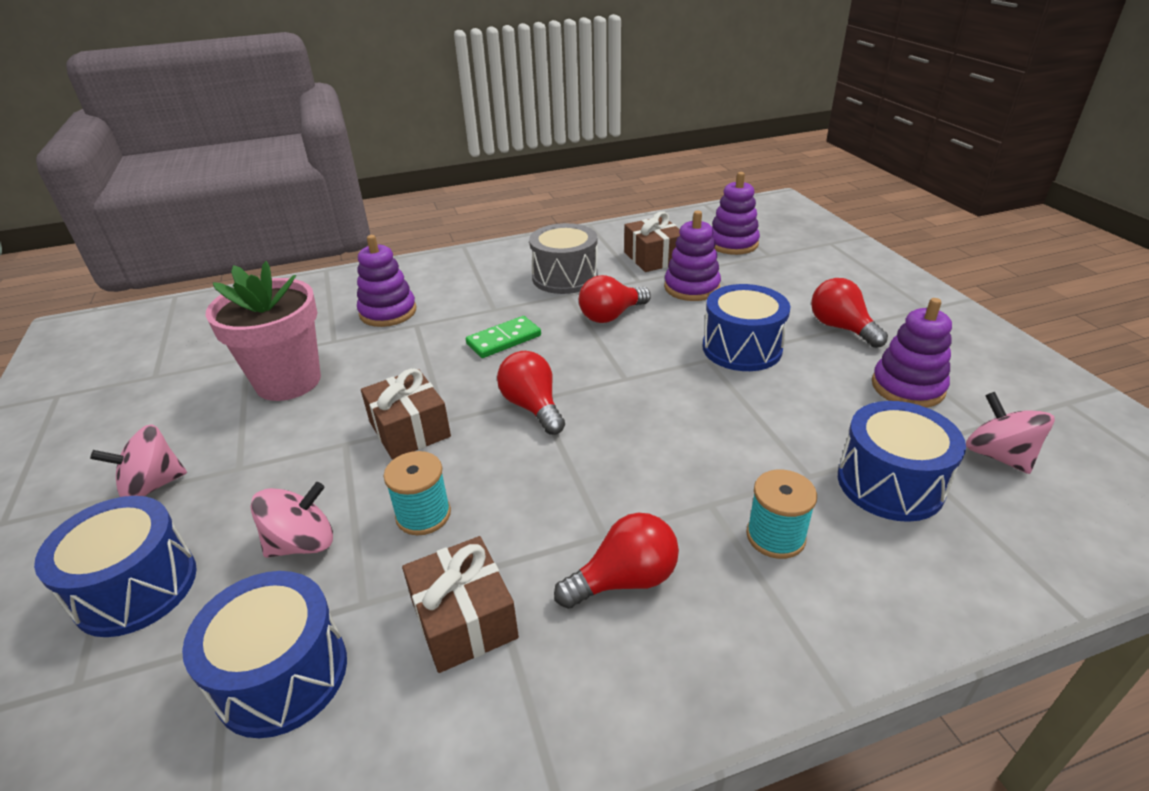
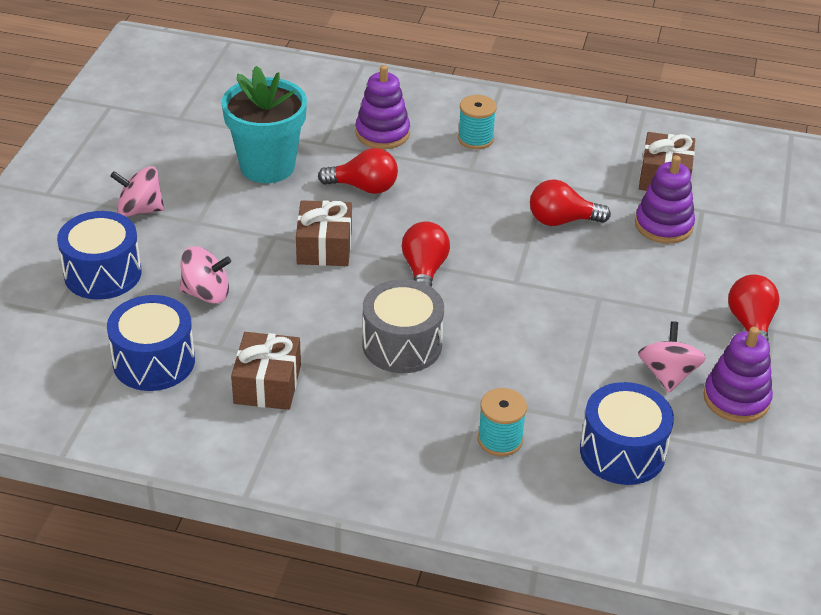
camera: 30 degrees right, 5 degrees up
pink flower pot [206,261,321,401] -> turquoise flower pot [222,66,307,183]
turquoise spool [384,451,451,535] -> turquoise spool moved to [458,95,497,149]
green domino [466,316,541,358] -> none
grey drum [529,223,598,294] -> grey drum moved to [362,279,444,373]
red light bulb [554,512,679,609] -> red light bulb moved to [318,148,398,194]
blue drum [703,284,790,371] -> none
purple stacking toy [712,172,760,255] -> none
pink spinning top [966,392,1055,474] -> pink spinning top moved to [638,321,706,393]

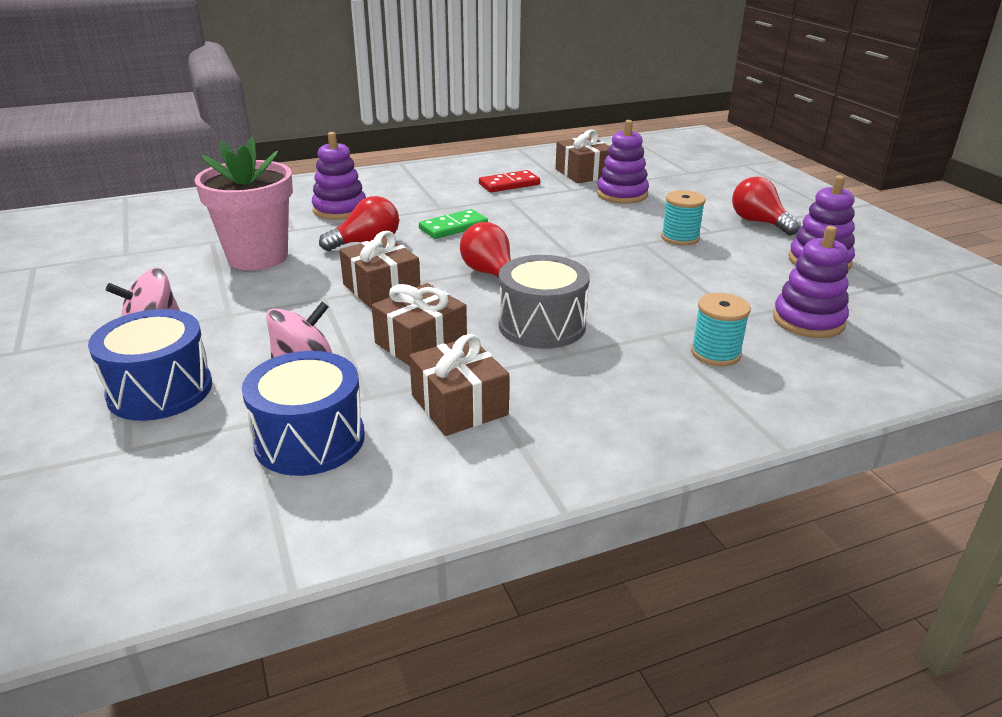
camera: 35 degrees left, 10 degrees down
turquoise flower pot [222,66,307,183] -> pink flower pot [194,137,293,270]
turquoise spool [458,95,497,149] -> turquoise spool moved to [661,190,706,245]
red light bulb [530,179,611,226] -> none
blue drum [580,382,674,485] -> purple stacking toy [773,226,849,338]
pink spinning top [638,321,706,393] -> none
none -> brown gift [371,283,467,366]
none -> green domino [419,209,488,239]
none -> red domino [479,170,540,192]

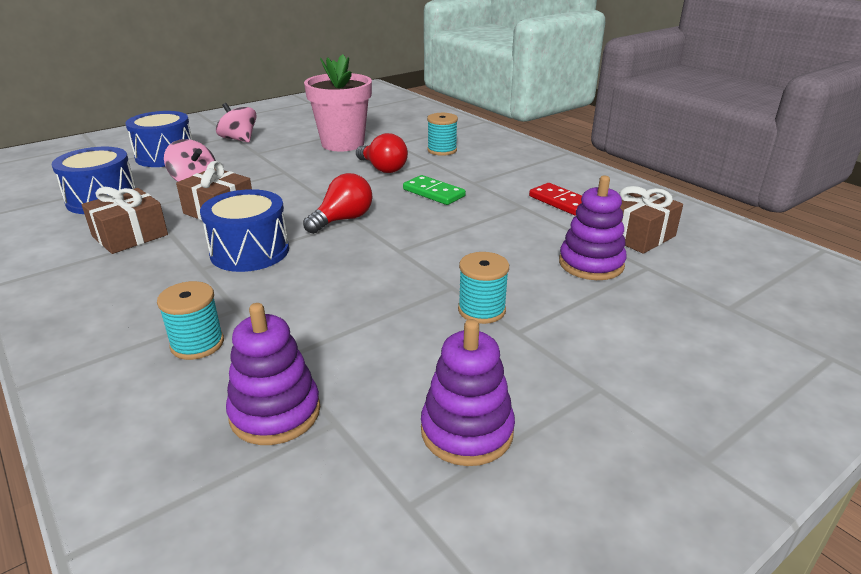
camera: 75 degrees right, 0 degrees up
purple stacking toy [312,132,366,220] -> turquoise spool [427,113,458,156]
brown gift [339,231,420,308] -> none
grey drum [499,255,590,349] -> blue drum [200,189,289,272]
red light bulb [732,177,801,235] -> none

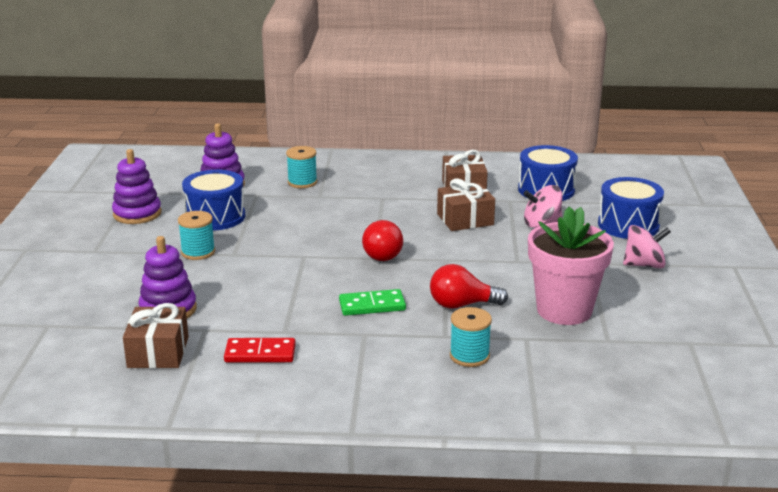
camera: 130 degrees right, 5 degrees down
blue drum [200,189,289,272] -> blue drum moved to [182,170,245,231]

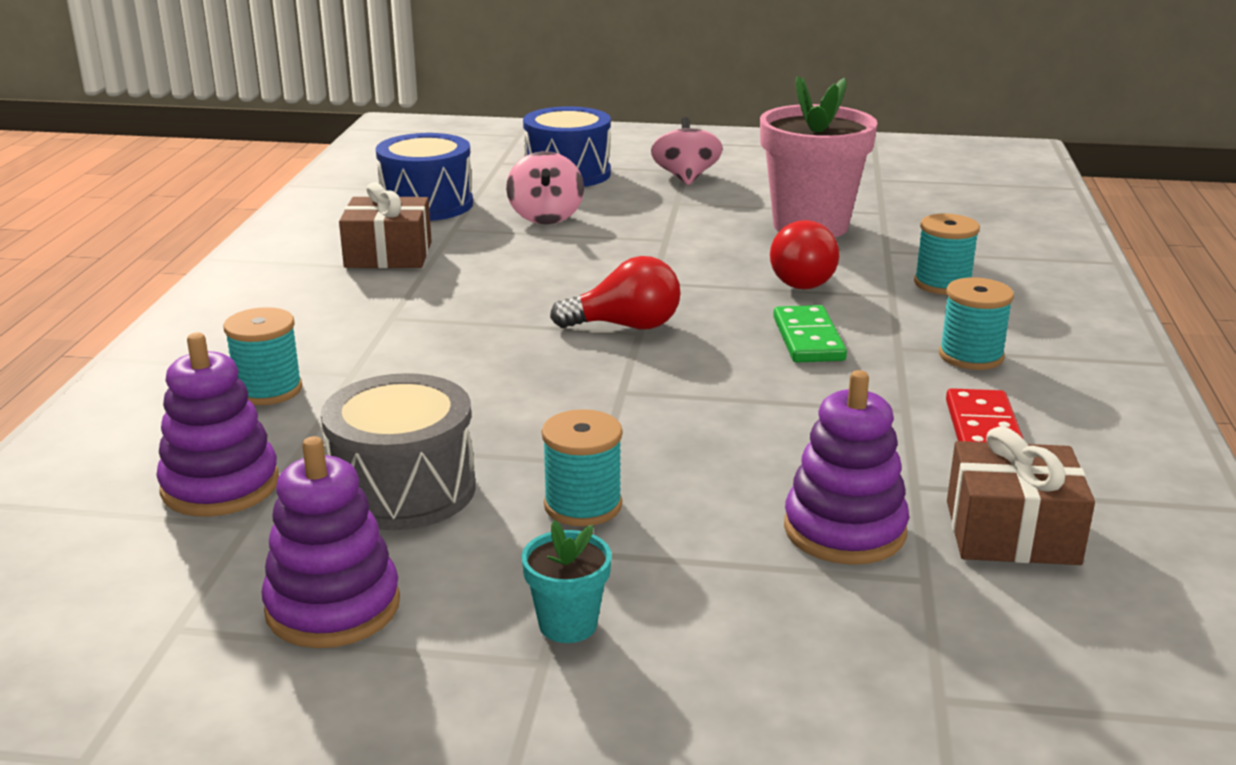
camera: 85 degrees left, 0 degrees up
blue drum [182,170,245,231] -> grey drum [321,373,476,530]
brown gift [437,178,495,231] -> none
none -> turquoise flower pot [522,520,612,643]
none -> turquoise spool [939,277,1014,370]

